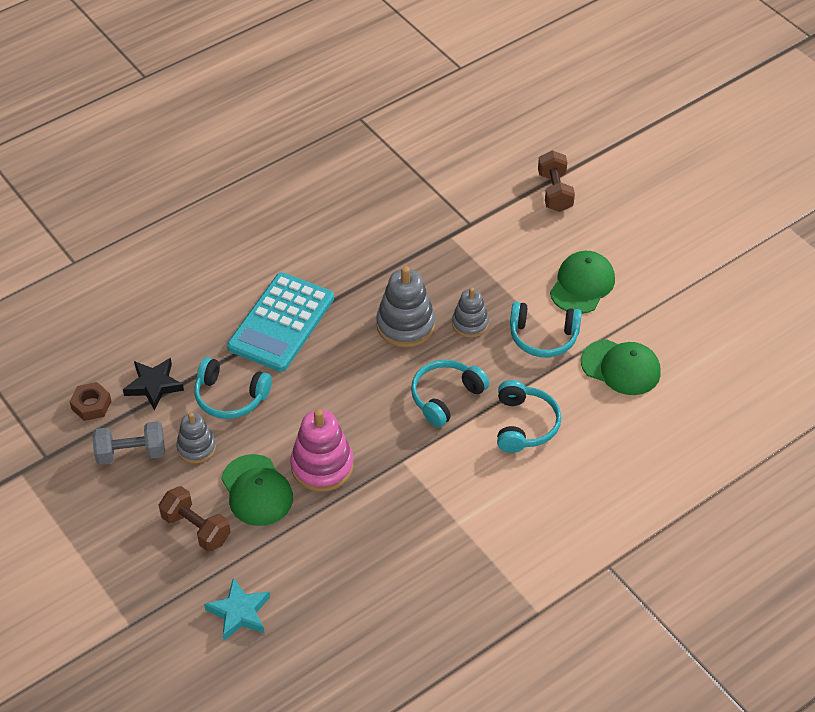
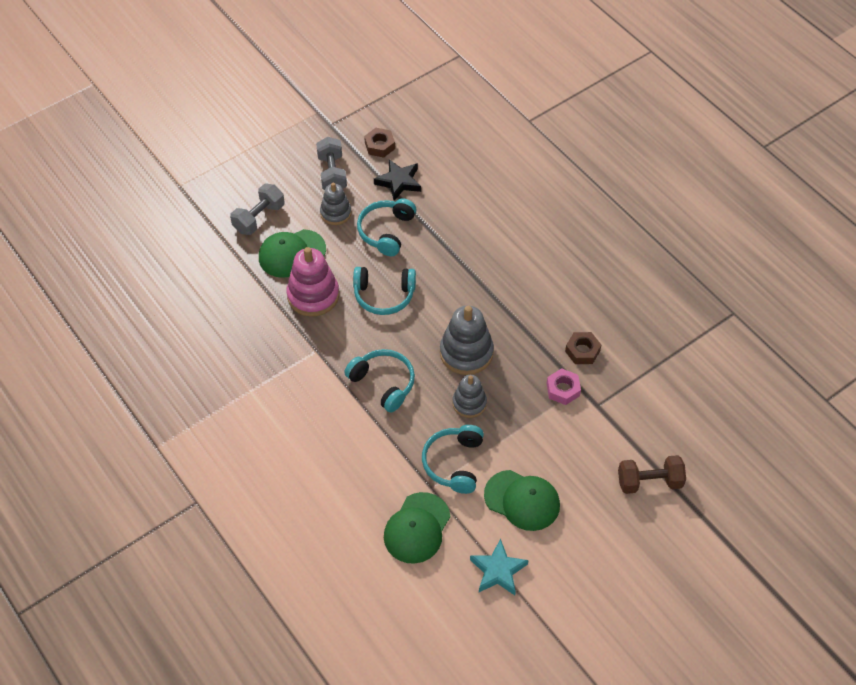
camera: 90 degrees right, 5 degrees up
brown dumbbell [159,486,231,552] -> grey dumbbell [230,184,284,235]
turquoise star [204,578,270,641] -> turquoise star moved to [470,539,529,595]
turquoise calculator [227,272,334,372] -> none
turquoise headphones [497,380,561,453] -> turquoise headphones moved to [353,267,416,315]
none -> pink nut [547,368,581,405]
none -> brown nut [565,332,601,364]

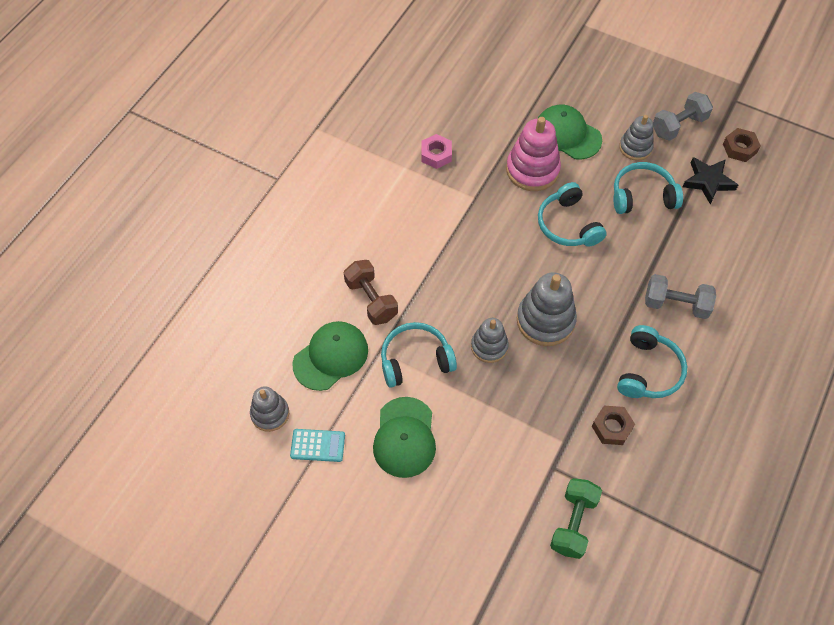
camera: 65 degrees right, 5 degrees up
grey dumbbell [230,184,284,235] -> grey dumbbell moved to [645,274,716,319]
turquoise headphones [344,349,415,412] -> turquoise headphones moved to [617,325,687,398]
green cap [384,492,450,564] -> green cap turned 135 degrees clockwise [293,321,368,391]
turquoise star [470,539,529,595] -> turquoise calculator [290,429,345,462]
pink nut [547,368,581,405] -> pink nut moved to [421,134,452,169]
brown dumbbell [618,455,686,494] -> brown dumbbell moved to [344,260,398,325]
none -> grey stacking toy [250,386,289,432]
none -> green dumbbell [550,478,602,559]

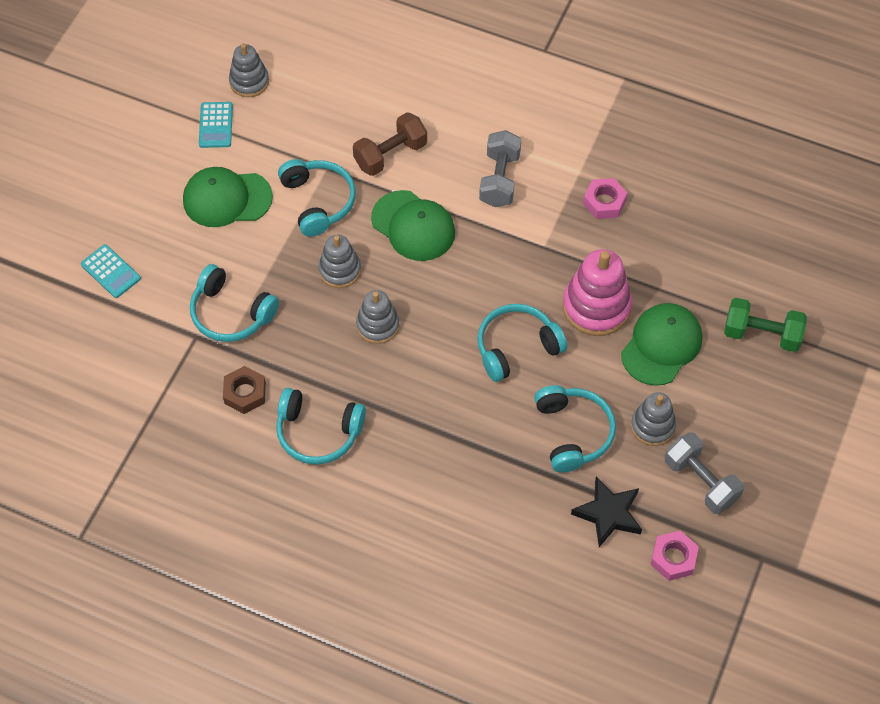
camera: 85 degrees right, 0 degrees up
green cap [293,321,368,391] -> green cap moved to [371,190,455,261]
grey stacking toy [517,272,577,346] -> grey stacking toy [356,290,399,344], size x0.62
green dumbbell [550,478,602,559] -> green dumbbell moved to [724,298,807,352]
grey dumbbell [645,274,716,319] -> grey dumbbell moved to [479,130,521,207]
brown nut [723,128,761,162] -> pink nut [650,531,699,581]
none -> turquoise calculator [81,244,141,298]
none -> turquoise headphones [190,264,279,342]

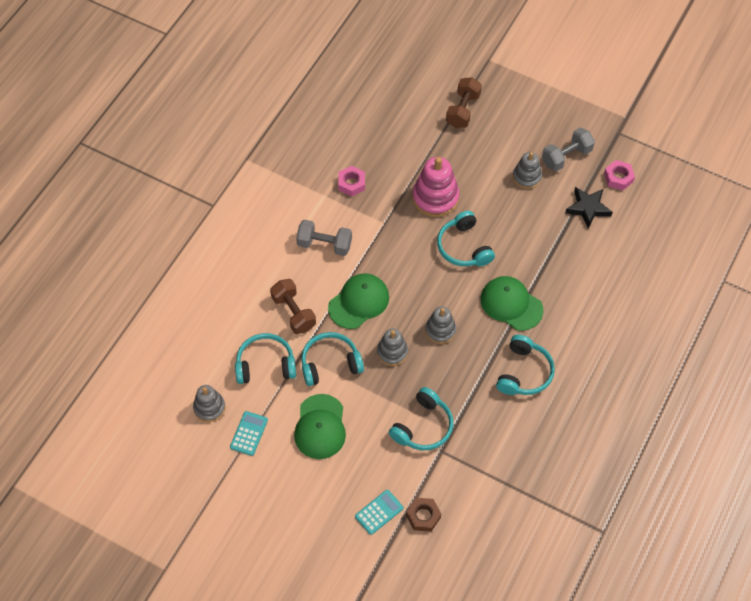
camera: 85 degrees left, 0 degrees up
turquoise calculator [199,102,233,148] -> turquoise calculator turned 75 degrees counterclockwise [230,411,268,456]
brown nut [223,366,266,414] -> brown nut moved to [406,498,441,532]
turquoise headphones [534,385,616,473] -> turquoise headphones moved to [235,333,296,384]
green cap [621,303,702,386] -> green cap moved to [481,276,544,331]
green dumbbell [724,298,807,352] -> brown dumbbell [446,77,482,128]

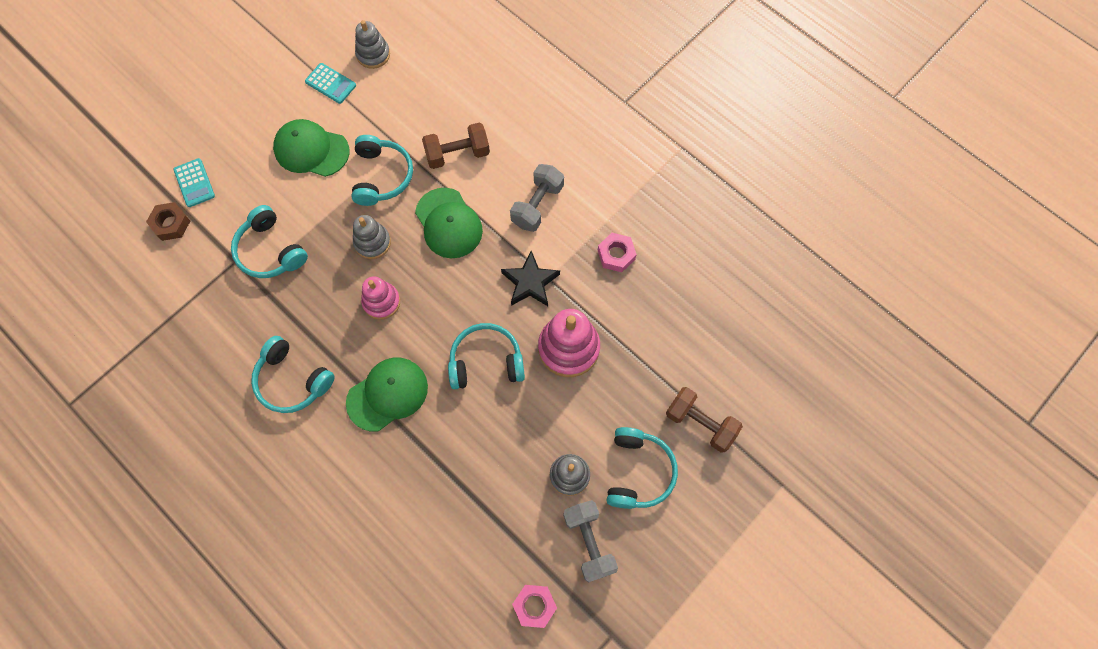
camera: 105 degrees right, 10 degrees up
turquoise headphones [235,333,296,384] -> turquoise headphones moved to [606,427,678,509]
grey stacking toy [425,306,456,344] -> pink stacking toy [361,276,400,320]
black star [565,187,613,229] -> black star moved to [501,251,560,306]

